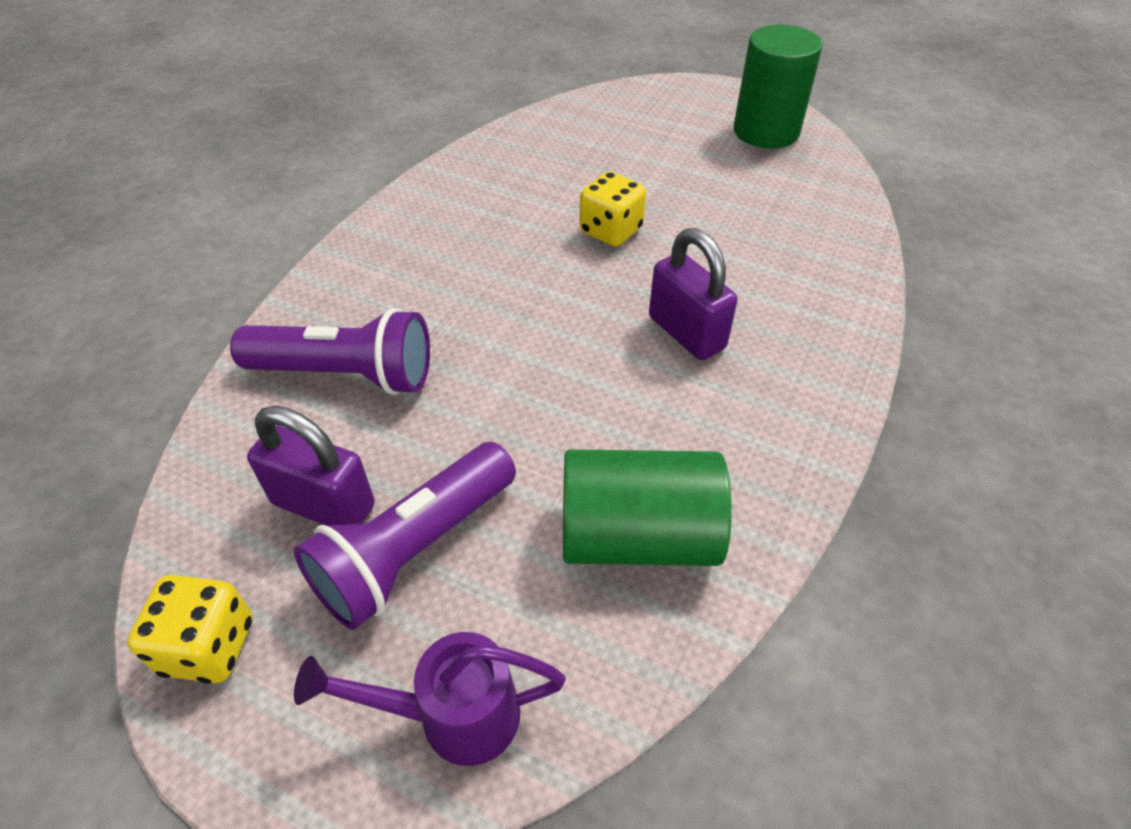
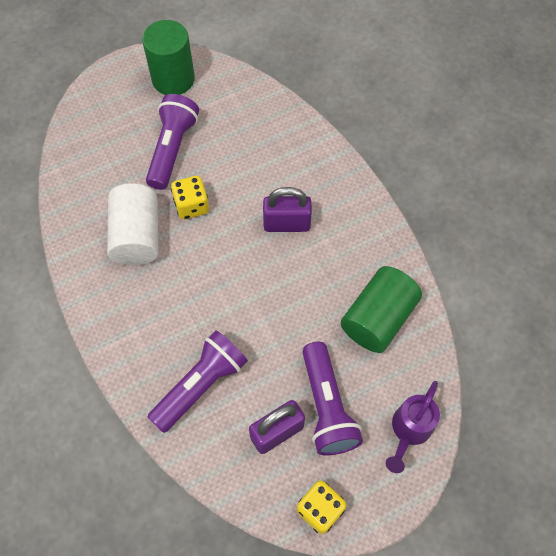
camera: 55 degrees left, 15 degrees up
none -> white cylinder [107,183,158,266]
none -> purple flashlight [146,94,199,190]

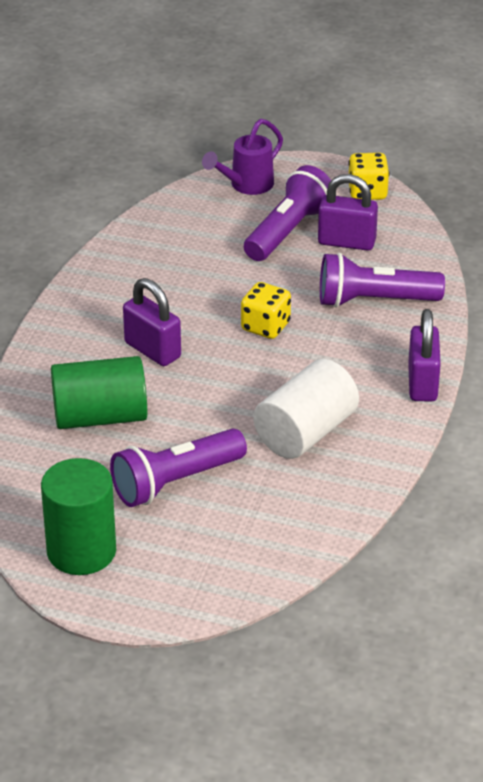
camera: 135 degrees left, 25 degrees down
yellow dice [171,176,209,219] -> yellow dice moved to [241,282,291,339]
green cylinder [341,266,422,353] -> green cylinder moved to [51,356,147,429]
purple watering can [386,381,440,473] -> purple watering can turned 150 degrees clockwise [202,119,283,195]
none -> purple padlock [408,309,441,402]

